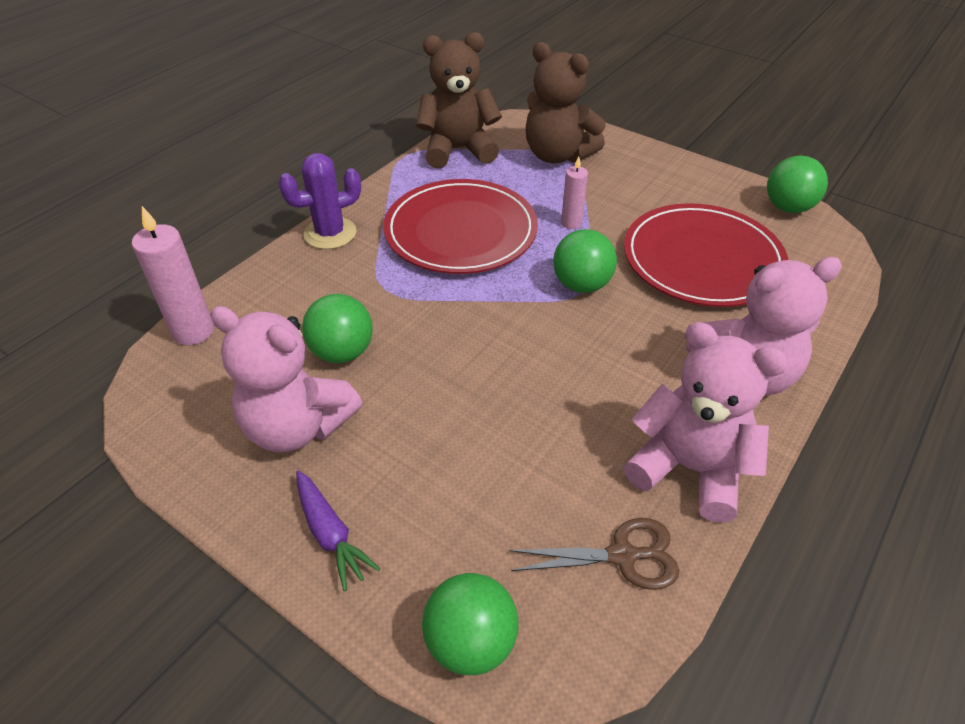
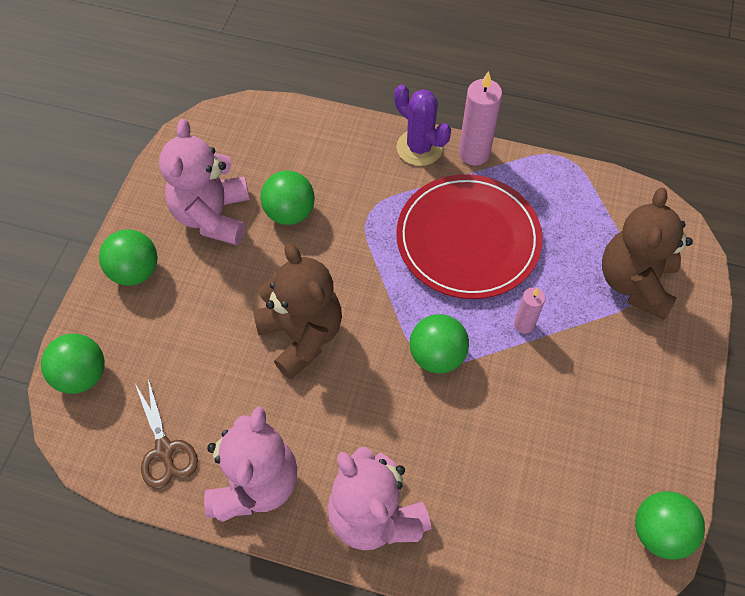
camera: 70 degrees right, 15 degrees up
pink candle [132,206,214,345] -> pink candle moved to [459,71,502,165]
purple carrot [296,470,380,591] -> green ball [99,229,158,286]
brown teddy bear [416,32,502,168] -> brown teddy bear moved to [253,243,342,380]
red plate [624,203,788,307] -> none

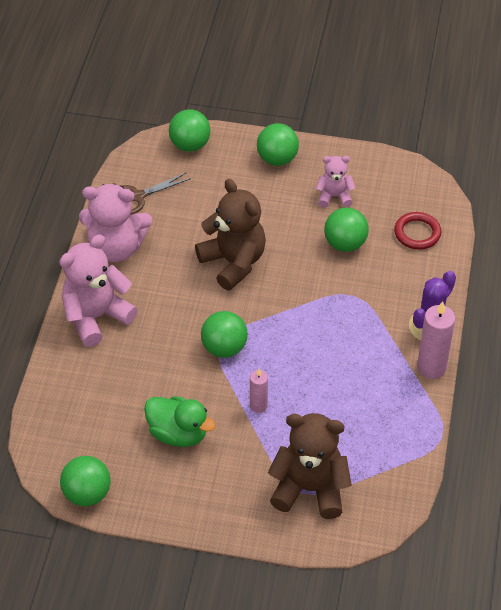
camera: 85 degrees right, 10 degrees down
pink teddy bear [159,119,250,245] -> pink teddy bear [316,156,355,208], size x0.55
brown teddy bear [253,243,342,380] -> brown teddy bear turned 90 degrees counterclockwise [195,179,266,290]
red plate [396,174,542,299] -> none
none -> green duck [144,396,216,447]
none -> red ring [394,212,441,250]

